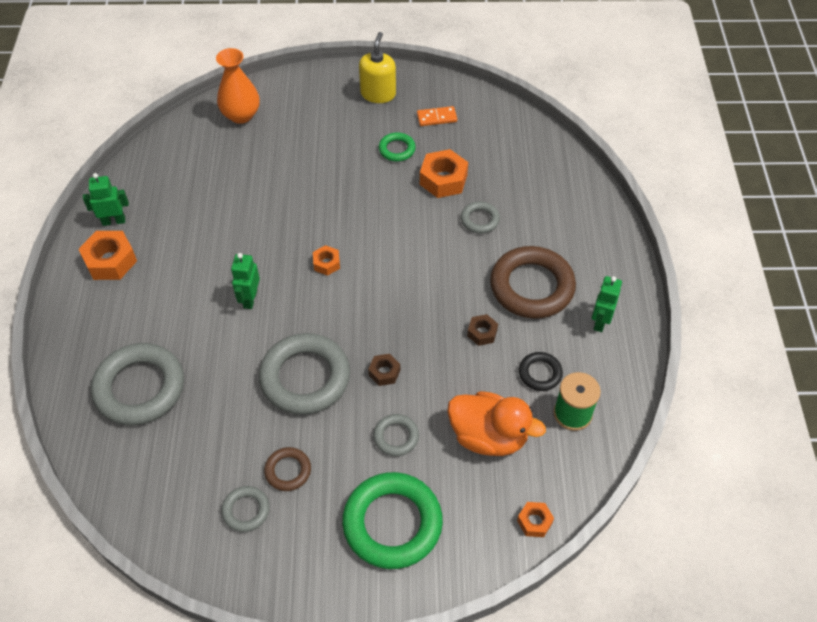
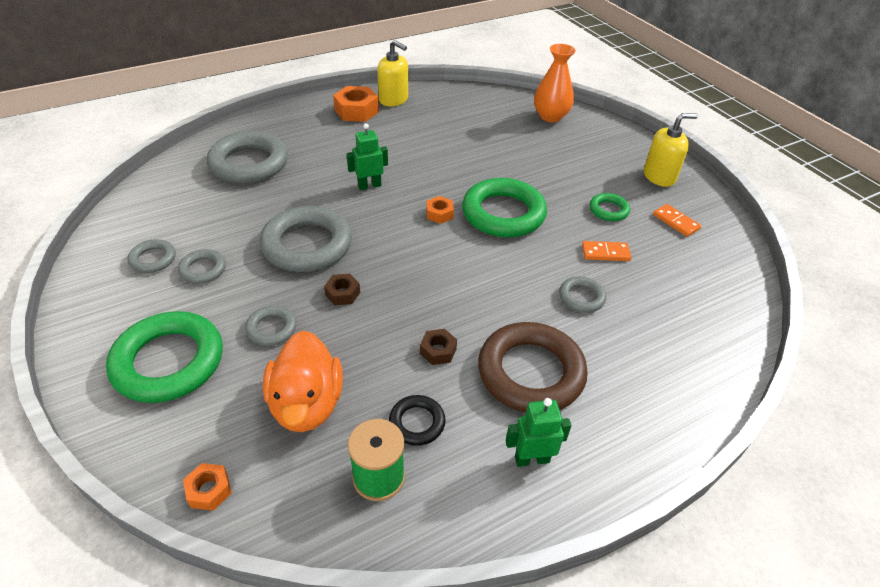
camera: 60 degrees right, 10 degrees down
green robot [83,173,129,226] -> yellow soap dispenser [378,40,408,106]
brown ring [264,447,311,491] -> grey ring [178,249,226,284]
orange nut [420,149,468,198] -> orange domino [582,241,632,261]
none -> green ring [462,178,547,237]

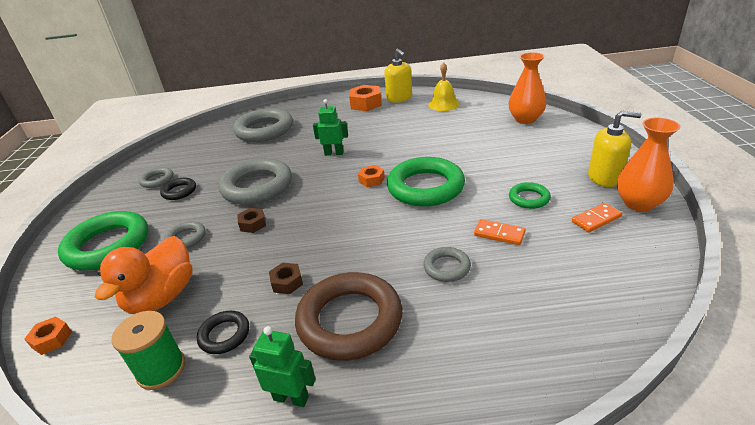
camera: 30 degrees right, 10 degrees down
grey ring [178,249,226,284] -> black ring [160,178,196,200]
orange domino [653,204,701,237] -> orange domino turned 75 degrees clockwise [572,203,622,232]
none -> yellow bell [428,62,460,111]
none -> orange vase [617,118,680,212]

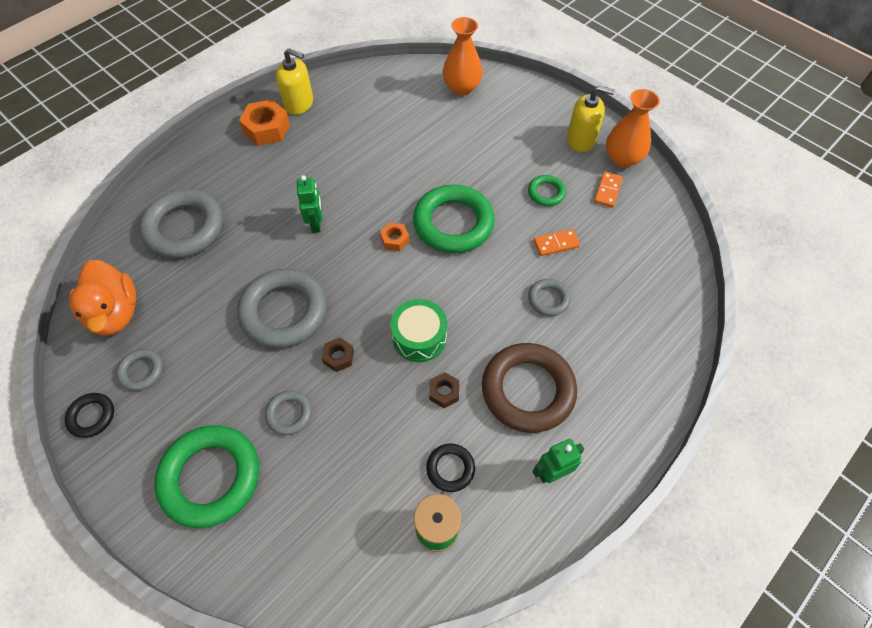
camera: 45 degrees left, 25 degrees up
orange nut [24,316,72,355] -> none
orange duck [95,236,192,314] -> orange duck moved to [69,260,136,336]
black ring [160,178,196,200] -> black ring moved to [65,393,114,438]
green robot [313,99,348,156] -> green robot turned 120 degrees clockwise [297,175,322,233]
yellow bell [428,62,460,111] -> none
yellow soap dispenser [588,111,641,187] -> yellow soap dispenser turned 45 degrees clockwise [567,85,615,152]
none -> green drum [390,299,447,362]

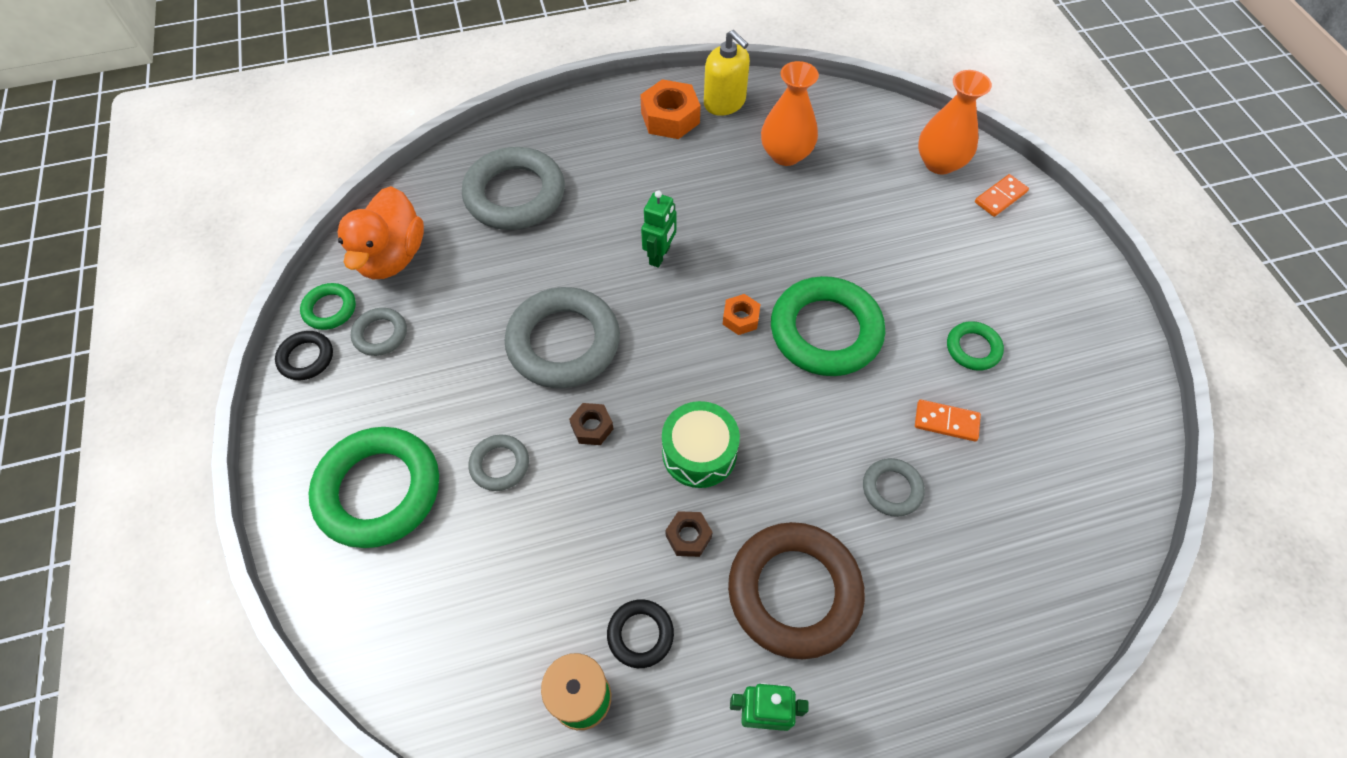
camera: 30 degrees right, 0 degrees up
yellow soap dispenser [567,85,615,152] -> none
orange domino [594,171,623,208] -> orange domino moved to [975,174,1029,217]
orange vase [606,89,660,168] -> orange vase moved to [761,61,819,166]
none -> green ring [300,283,356,330]

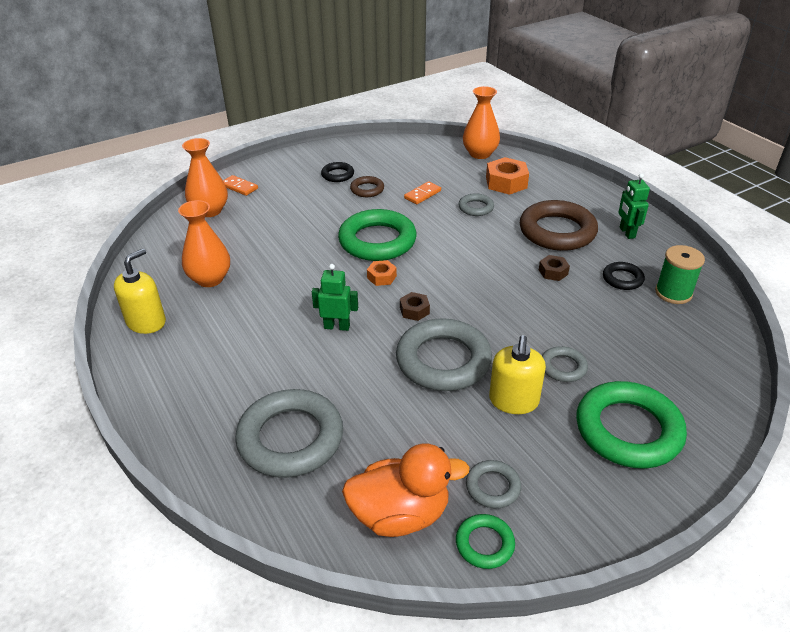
camera: 105 degrees left, 20 degrees down
black ring [275,331,333,380] -> black ring moved to [321,162,354,182]
brown nut [569,403,613,445] -> brown nut moved to [400,292,430,321]
orange nut [640,79,701,139] -> orange nut moved to [486,157,529,195]
green drum [662,401,740,488] -> none
orange domino [915,400,981,442] -> orange domino turned 45 degrees clockwise [404,181,441,204]
green ring [947,321,1004,371] -> brown ring [350,176,384,197]
none -> orange vase [463,86,500,159]
none -> yellow soap dispenser [489,335,546,414]

